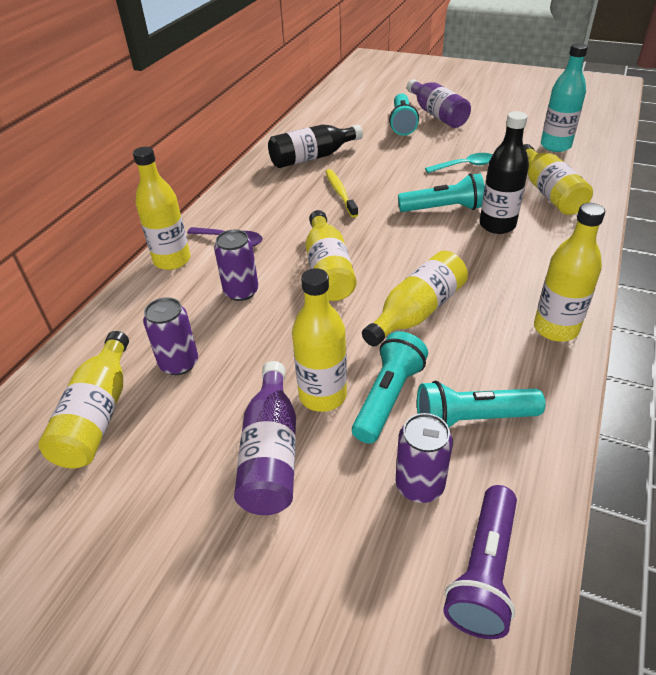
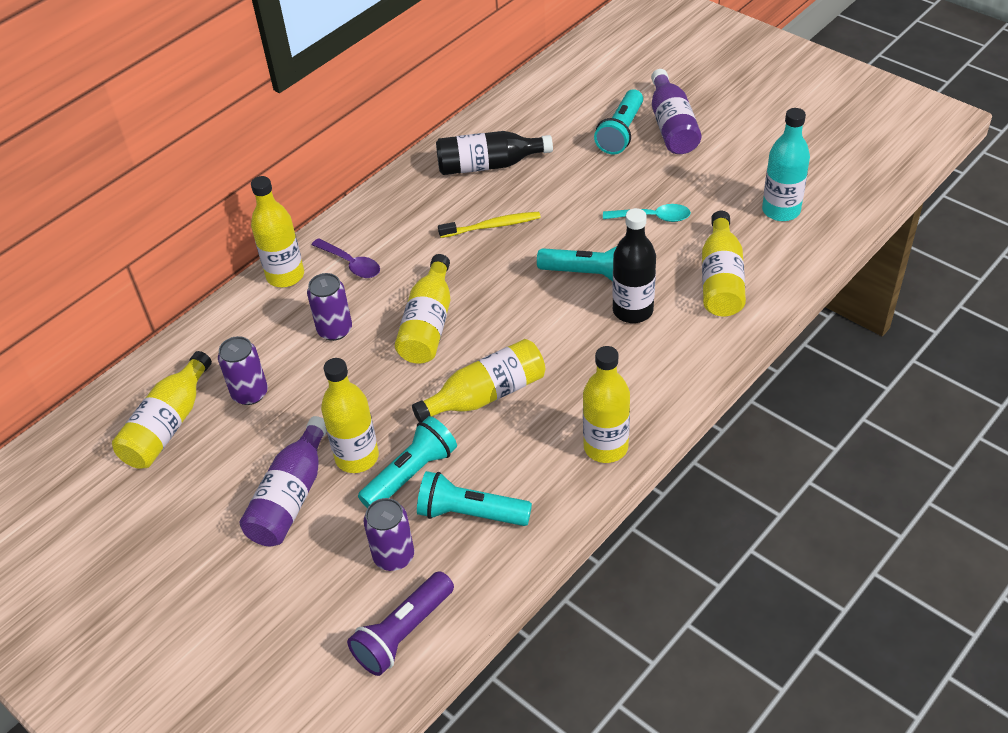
camera: 20 degrees right, 5 degrees up
yellow toothbrush [325,169,358,218] -> yellow toothbrush turned 75 degrees clockwise [438,212,541,238]

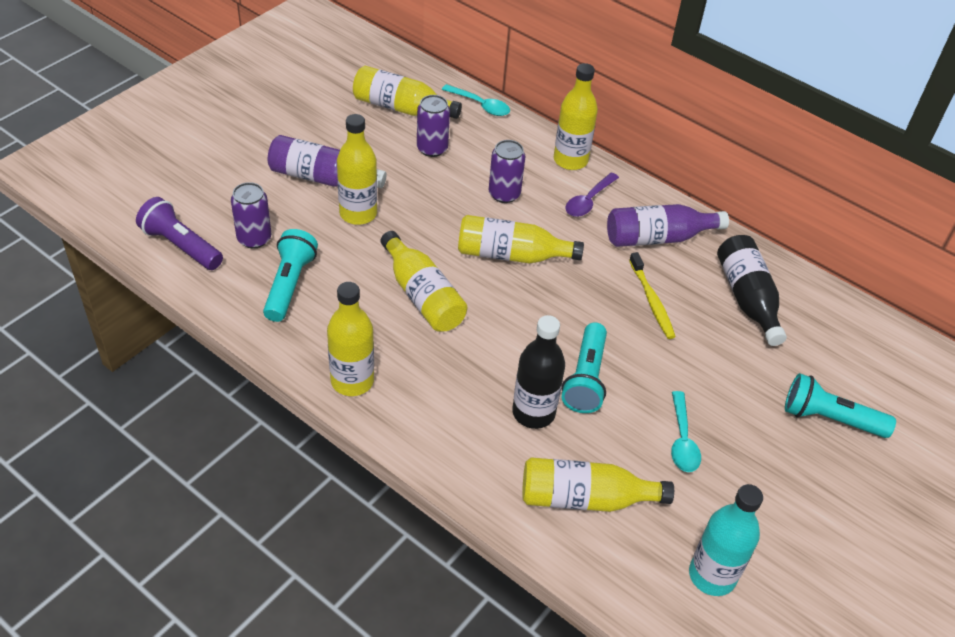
camera: 80 degrees right, 0 degrees up
turquoise flashlight [358,416,457,508] -> none
purple bottle [651,69,702,154] -> purple bottle moved to [607,204,729,247]
none -> turquoise spoon [442,84,510,116]

